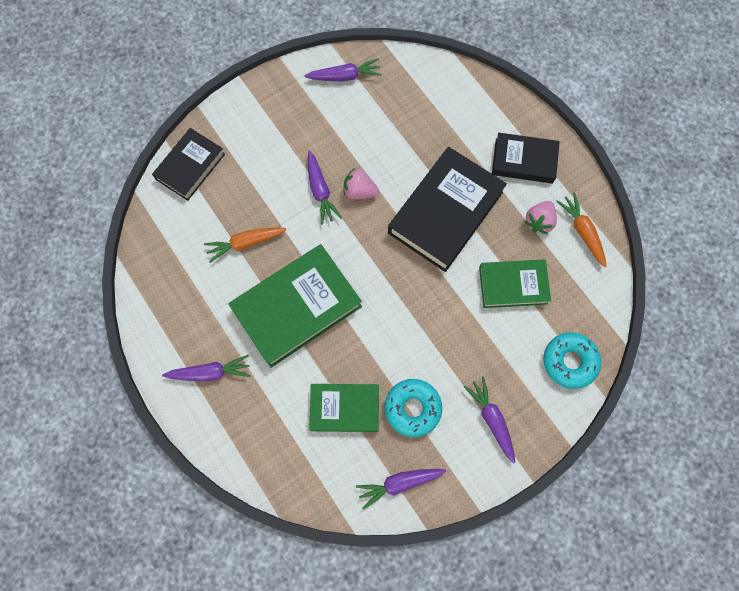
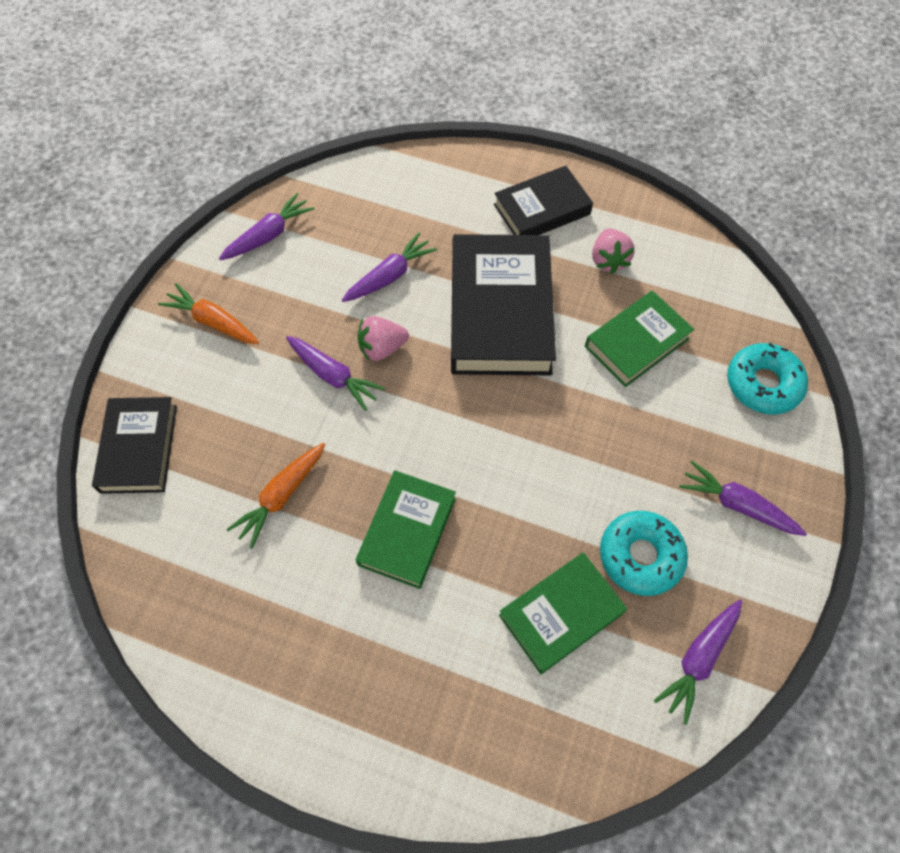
camera: 35 degrees left, 10 degrees down
purple carrot [162,355,251,382] -> purple carrot moved to [342,233,437,302]
green book [228,244,362,368] -> green book [356,470,456,589], size x0.60
orange carrot [556,193,607,267] -> orange carrot moved to [158,283,259,344]

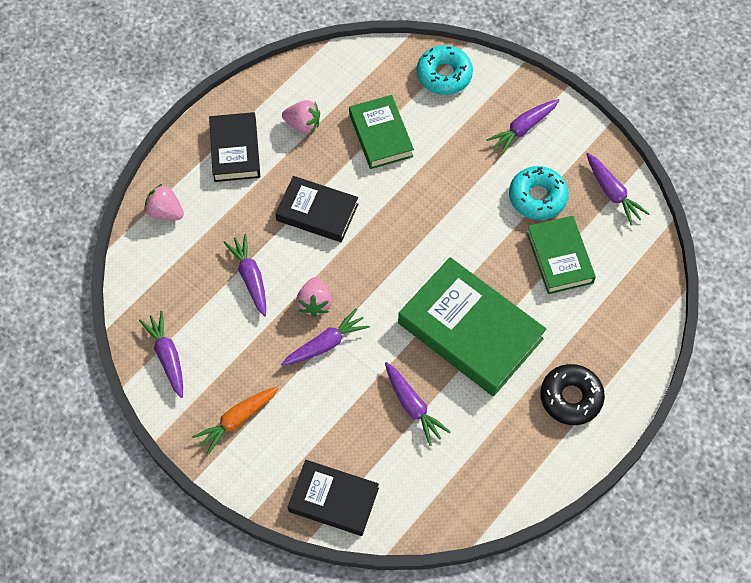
camera: 70 degrees left, 0 degrees up
orange carrot [226,443,325,549] -> purple carrot [385,362,451,446]
green book [356,470,456,589] -> green book [398,257,546,396], size x1.67
black book [451,234,556,375] -> black book [275,176,358,242], size x0.60
none -> pink strawberry [144,184,184,220]
none -> black donut [540,364,605,425]

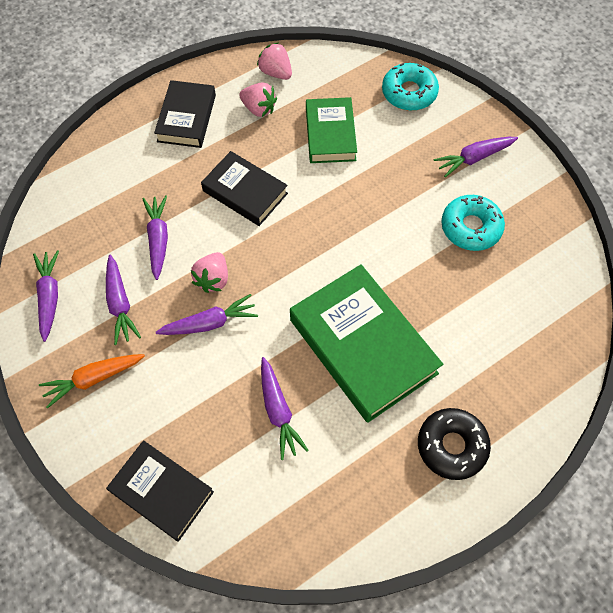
camera: 15 degrees right, 0 degrees up
pink strawberry [144,184,184,220] -> pink strawberry moved to [257,42,292,80]
green book [527,216,596,294] -> none
purple carrot [587,153,650,225] -> purple carrot moved to [106,255,141,345]

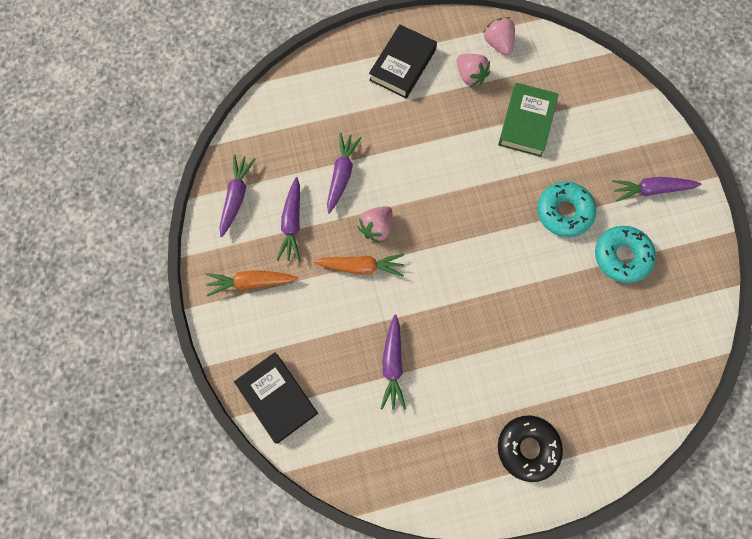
camera: 20 degrees right, 10 degrees up
purple carrot [156,294,258,335] -> orange carrot [313,254,404,277]
black book [201,151,288,226] -> none
green book [290,264,443,423] -> none
turquoise donut [382,63,439,111] -> turquoise donut moved to [537,182,596,237]

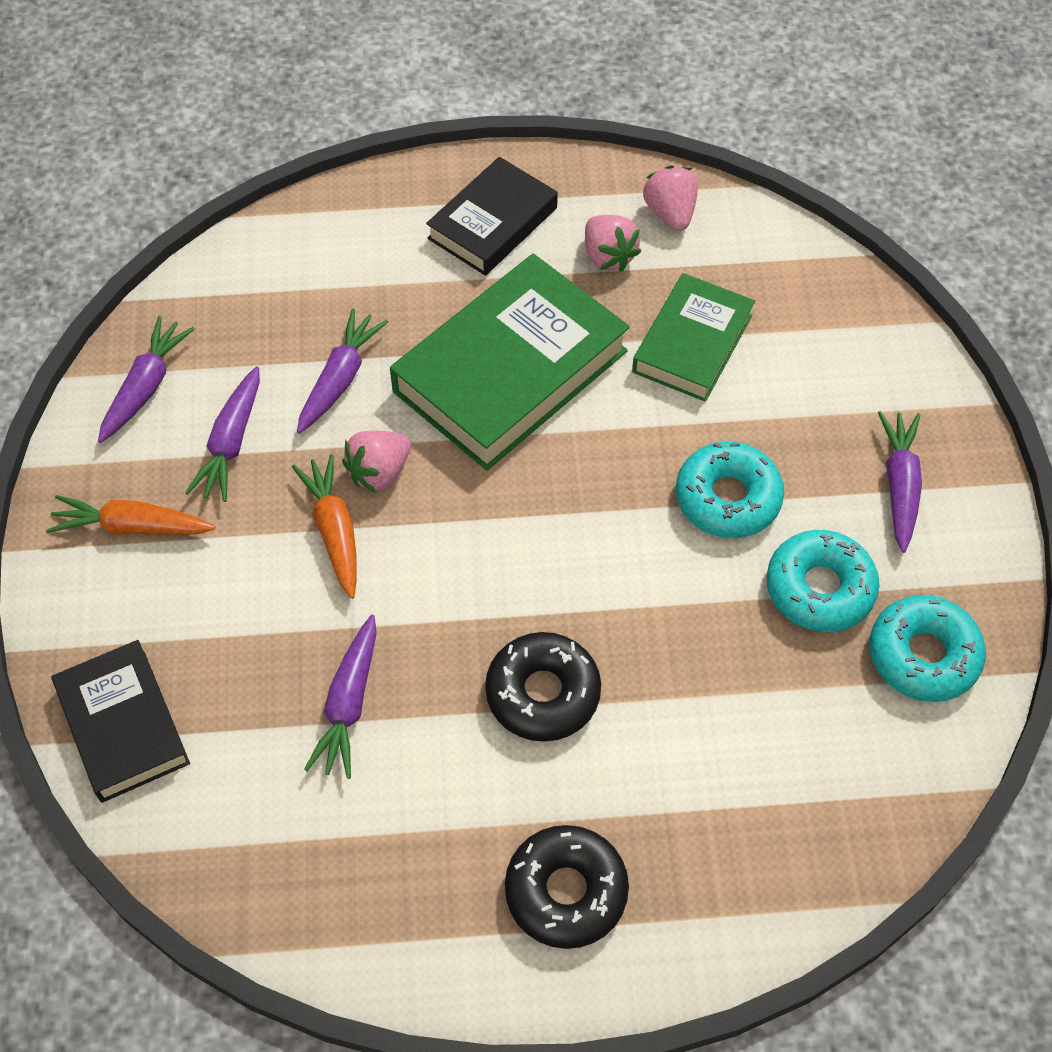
camera: 10 degrees right, 15 degrees down
orange carrot [313,254,404,277] -> orange carrot turned 120 degrees counterclockwise [292,454,357,599]
purple carrot [612,177,701,201] -> purple carrot turned 90 degrees clockwise [878,411,922,553]
none -> green book [390,254,630,471]
none -> black donut [485,632,601,742]
none -> turquoise donut [870,595,986,702]

